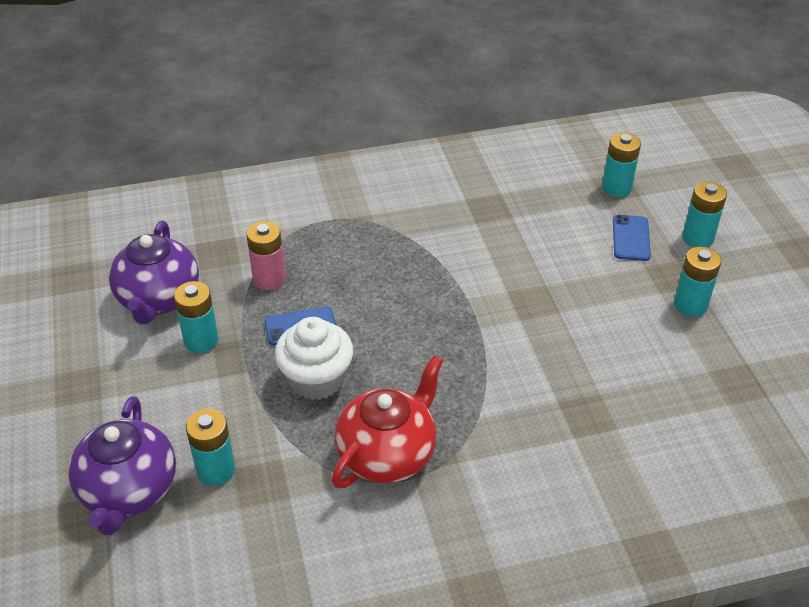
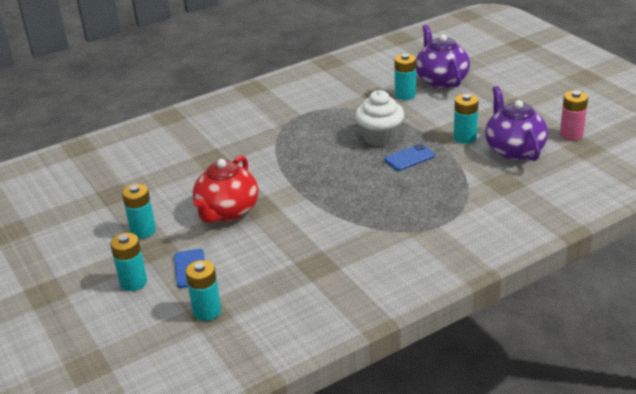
camera: 165 degrees right, 10 degrees down
pink battery [246,221,286,290] -> pink battery moved to [560,90,588,141]
red teapot [332,355,443,488] -> red teapot moved to [193,156,258,223]

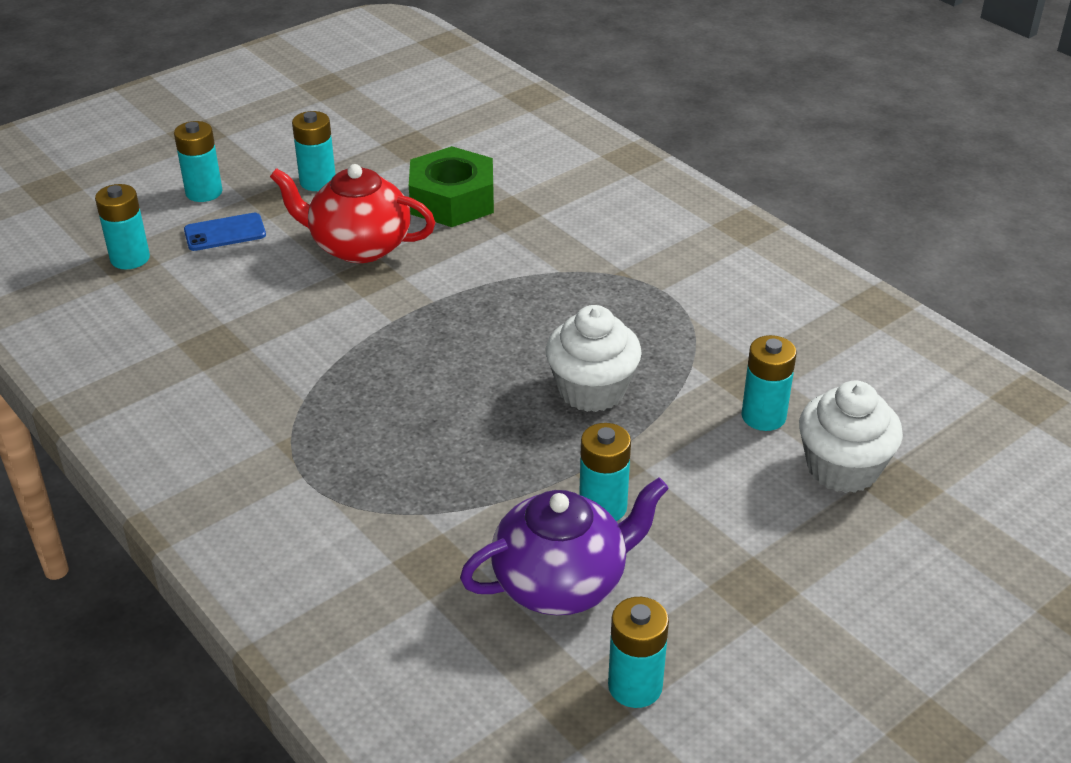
camera: 80 degrees right, 5 degrees up
blue phone [384,143,435,171] -> none
purple teapot [416,25,470,88] -> white cupcake [799,380,903,493]
pink battery [560,90,588,141] -> turquoise battery [608,597,669,708]
none -> green nut [409,146,494,227]

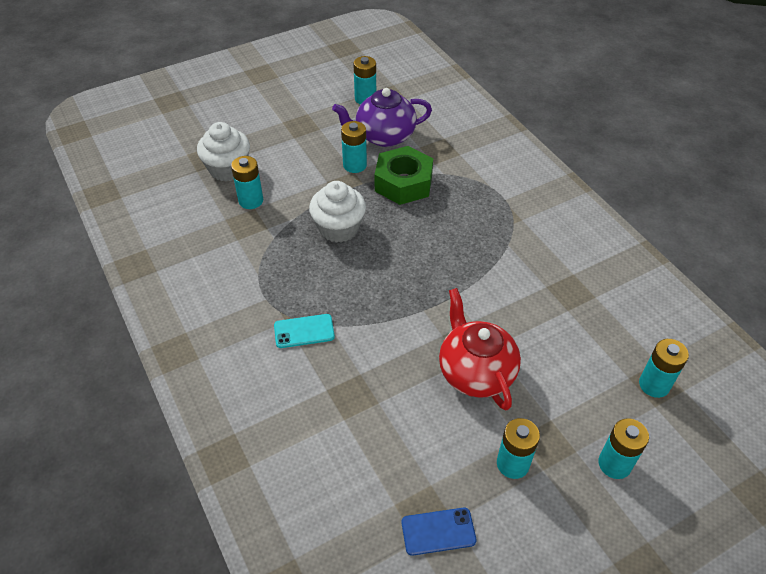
camera: 170 degrees left, 10 degrees up
blue phone [184,213,266,251] -> blue phone moved to [401,508,477,556]
red teapot [270,164,435,263] -> red teapot turned 135 degrees counterclockwise [439,288,521,410]
green nut [409,146,494,227] -> green nut moved to [374,146,433,205]
none -> turquoise phone [274,314,335,348]

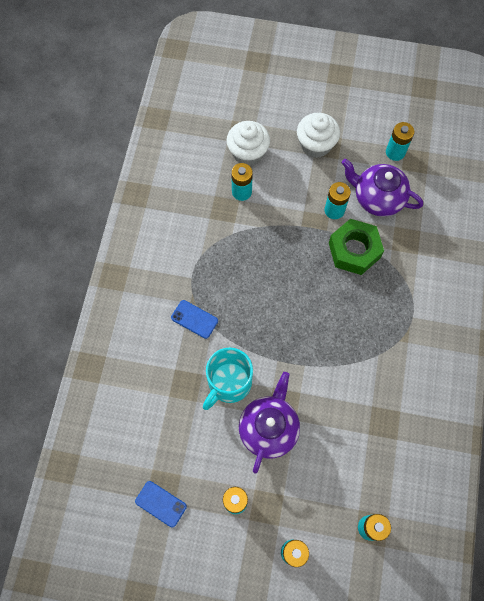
camera: 40 degrees right, 20 degrees up
turquoise phone [274,314,335,348] -> blue phone [171,300,218,339]
white cupcake [309,181,366,243] -> white cupcake moved to [297,113,340,158]
red teapot [439,288,521,410] -> purple teapot [239,372,300,474]
none -> turquoise mug [203,348,253,410]

